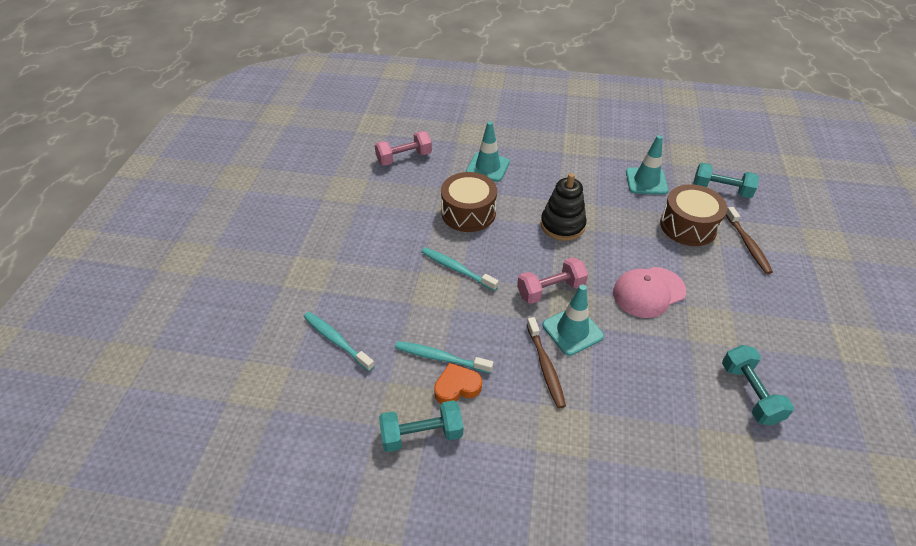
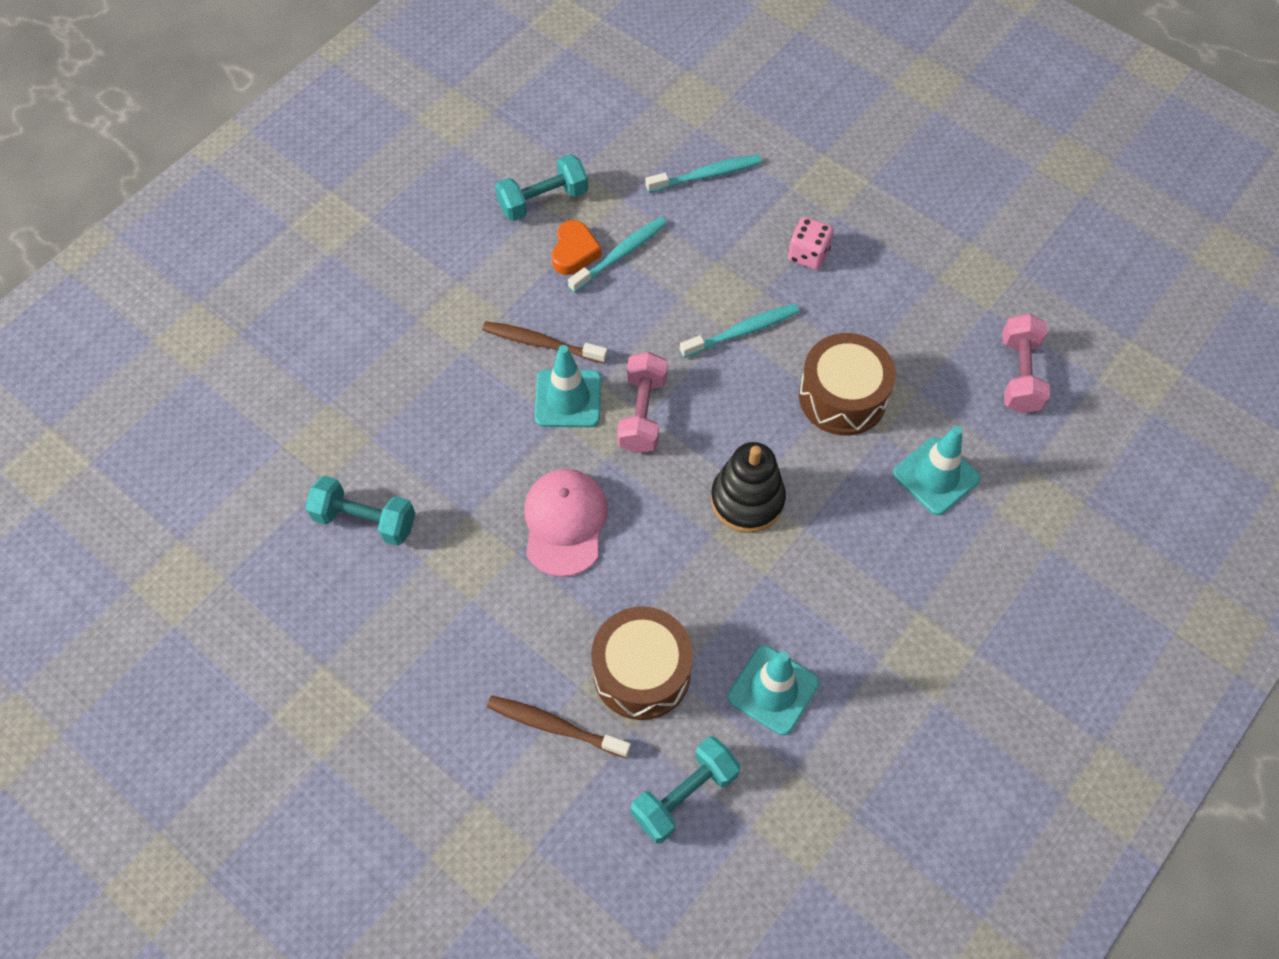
camera: 120 degrees right, 15 degrees up
turquoise dumbbell [379,400,463,452] -> turquoise dumbbell turned 45 degrees clockwise [495,154,588,221]
none -> pink dice [788,217,834,270]

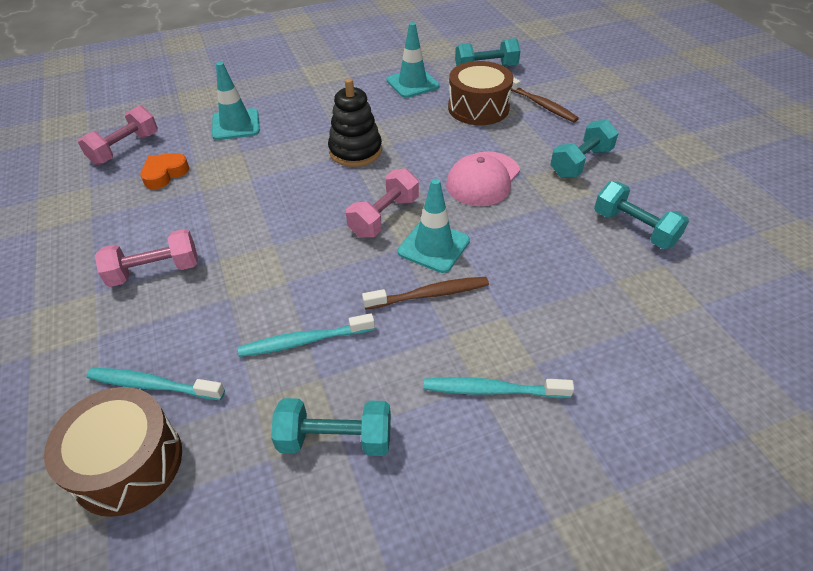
camera: 150 degrees left, 15 degrees down
brown toothbrush [482,321,608,364] -> brown toothbrush turned 60 degrees counterclockwise [362,277,489,310]
orange heart [552,220,602,275] -> orange heart moved to [140,153,189,189]
turquoise toothbrush [680,304,799,358] -> turquoise toothbrush moved to [423,377,574,398]
pink dice [788,217,834,270] -> pink dumbbell [95,229,198,287]
brown drum [799,333,896,436] -> brown drum moved to [44,387,182,517]
none -> turquoise dumbbell [550,119,619,178]

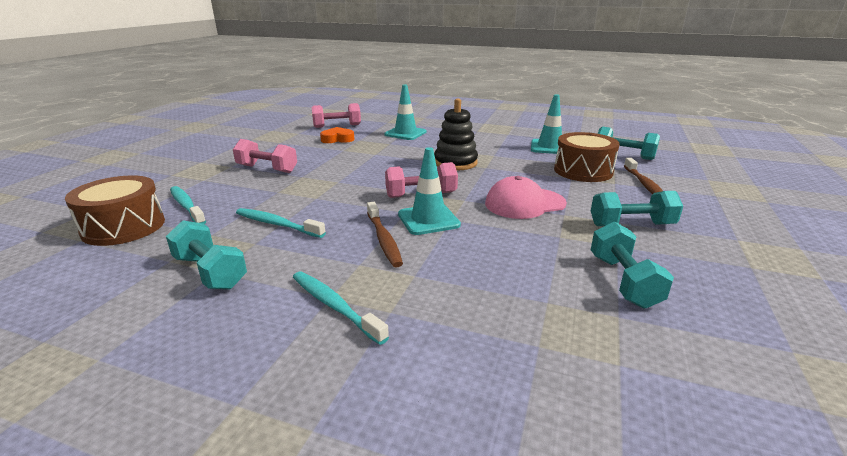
camera: 40 degrees right, 20 degrees down
brown toothbrush [362,277,489,310] -> brown toothbrush turned 45 degrees clockwise [367,202,403,267]

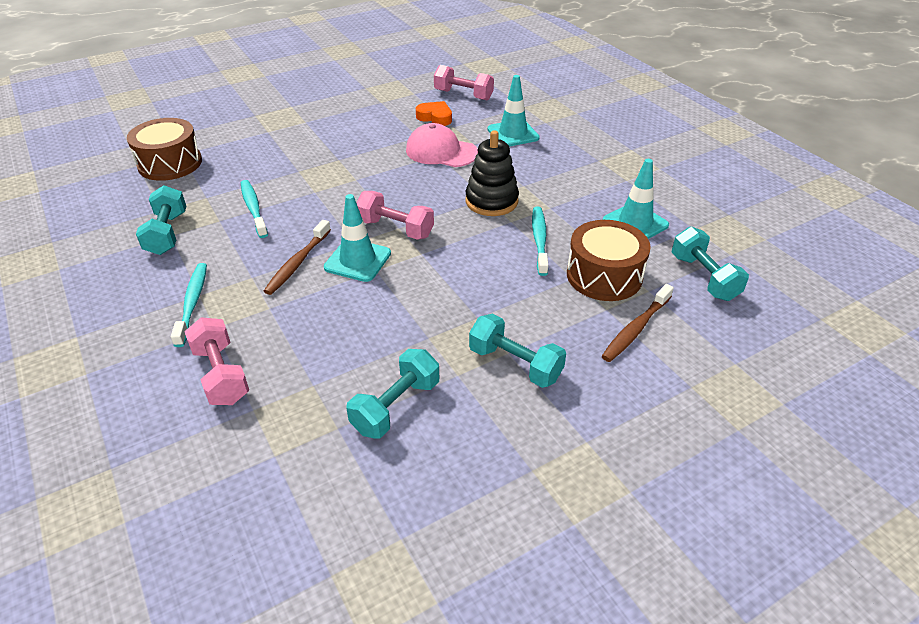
camera: 40 degrees right, 15 degrees up
turquoise toothbrush [170,186,206,224] -> turquoise toothbrush moved to [532,207,548,276]
pink dumbbell [233,139,297,173] -> pink dumbbell moved to [184,317,249,405]
pink cap [485,176,567,219] -> pink cap moved to [406,123,478,167]

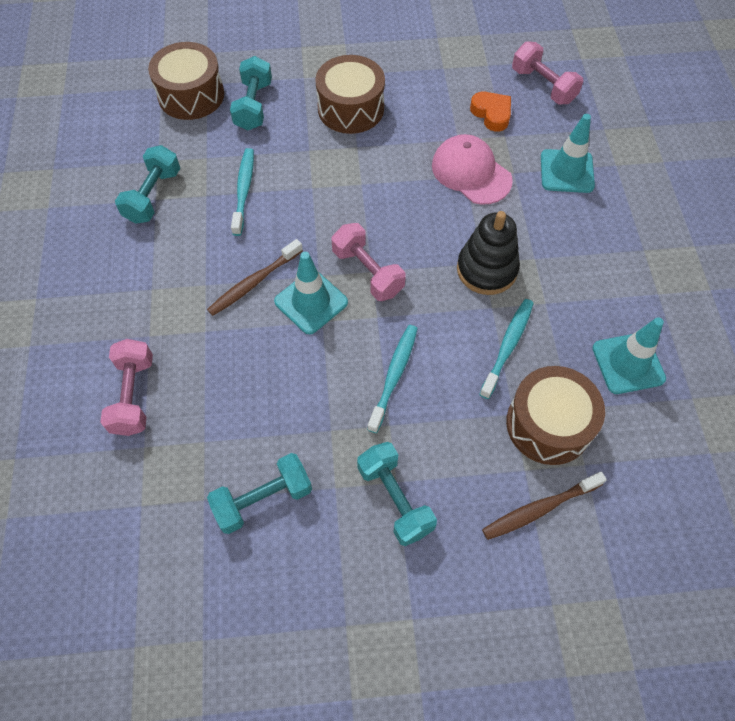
camera: 25 degrees right, 20 degrees up
turquoise toothbrush [171,263,207,347] -> turquoise toothbrush moved to [367,325,418,433]
turquoise dumbbell [671,226,749,301] -> turquoise dumbbell moved to [230,56,272,130]
none -> brown drum [315,55,385,134]

